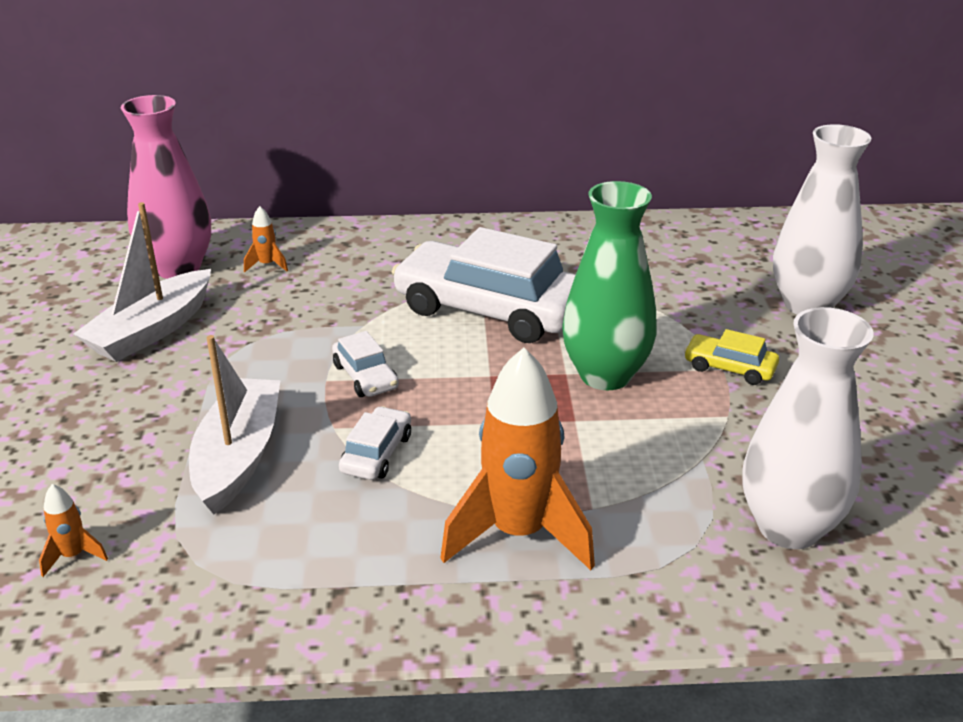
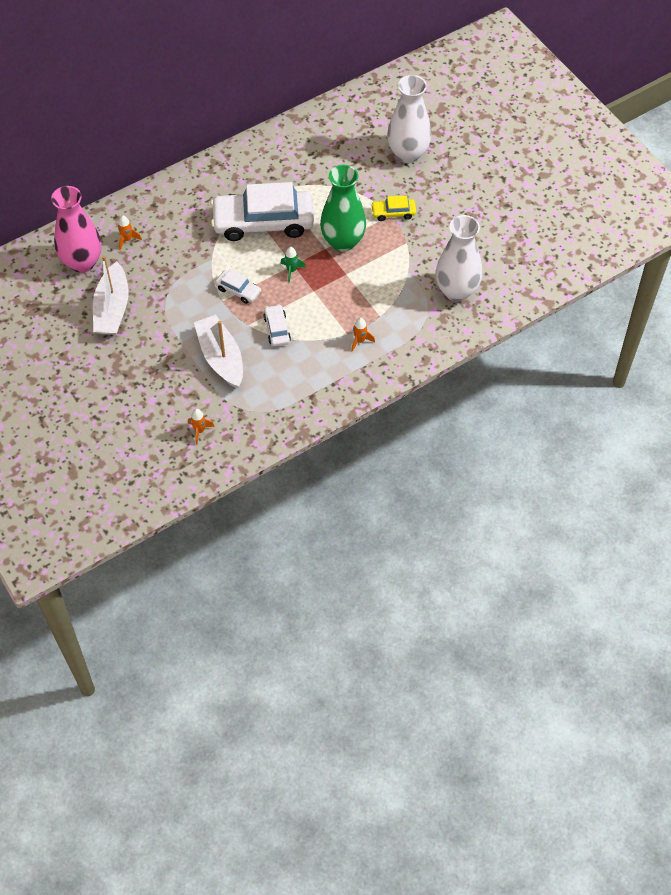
camera: 30 degrees left, 25 degrees up
orange rocket [440,348,595,570] -> orange rocket [351,318,375,352], size x0.41
none -> green rocket [280,247,306,282]

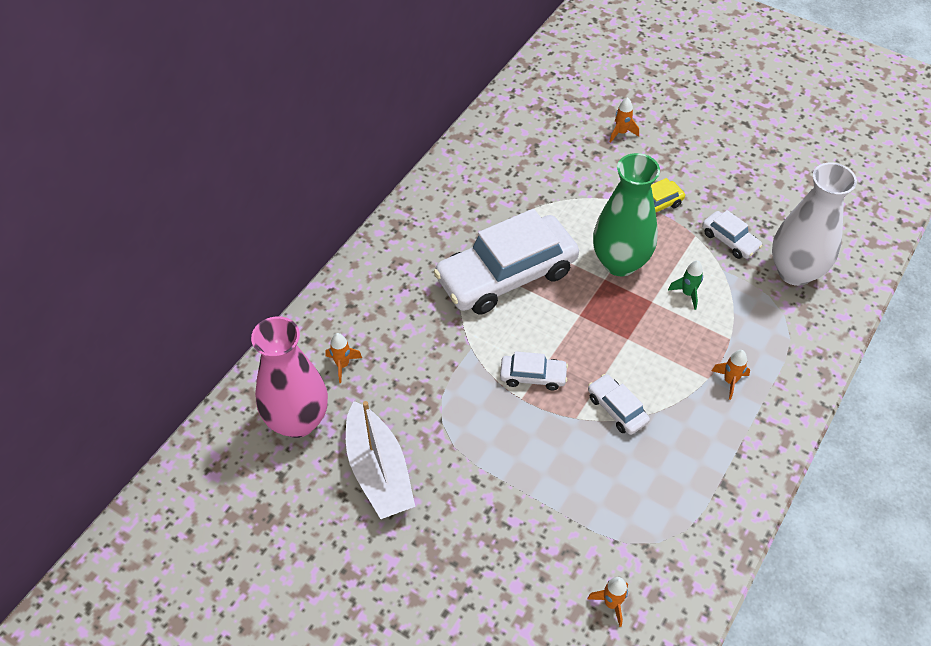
camera: 25 degrees left, 5 degrees down
white boat [194,314,243,388] -> none
green rocket [280,247,306,282] -> green rocket moved to [668,261,703,310]
white vase [387,75,431,163] -> orange rocket [610,97,639,142]
none -> white car [702,210,762,259]

